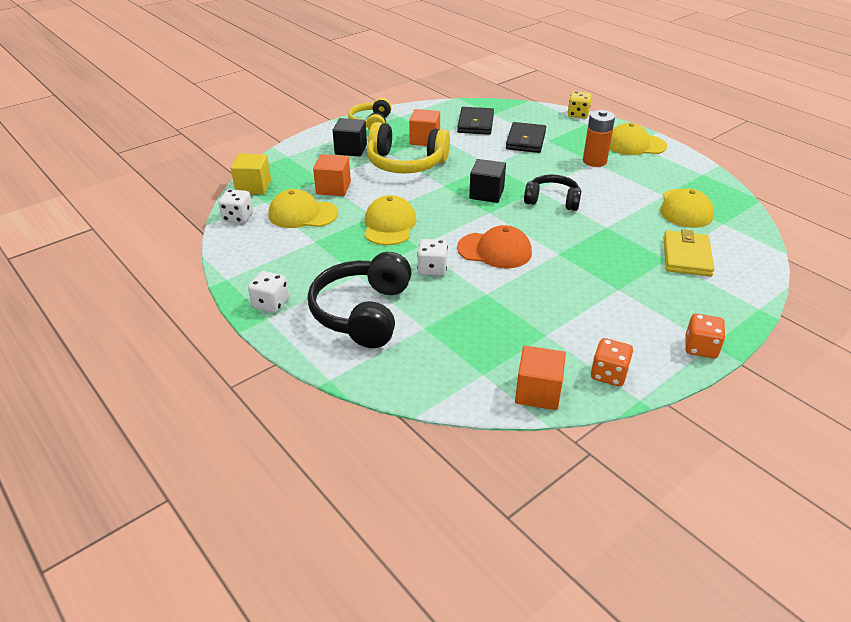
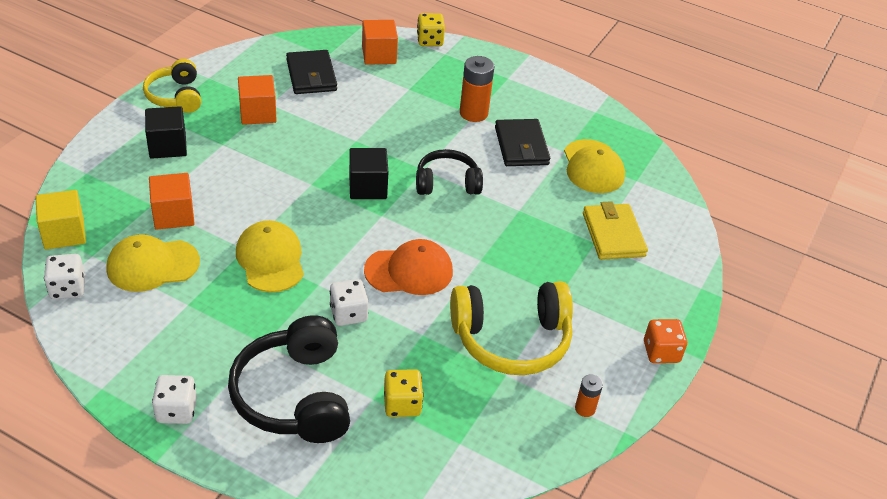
camera: 25 degrees left, 5 degrees up
yellow headphones [367,122,450,174] -> yellow headphones moved to [450,281,573,375]
black wallet [506,122,546,153] -> black wallet moved to [495,119,550,166]
orange cube [515,346,566,410] -> orange cube moved to [362,20,398,65]
orange dice [591,338,633,386] -> orange battery [575,374,603,417]
yellow cap [610,123,667,155] -> none
none -> yellow dice [384,369,423,417]

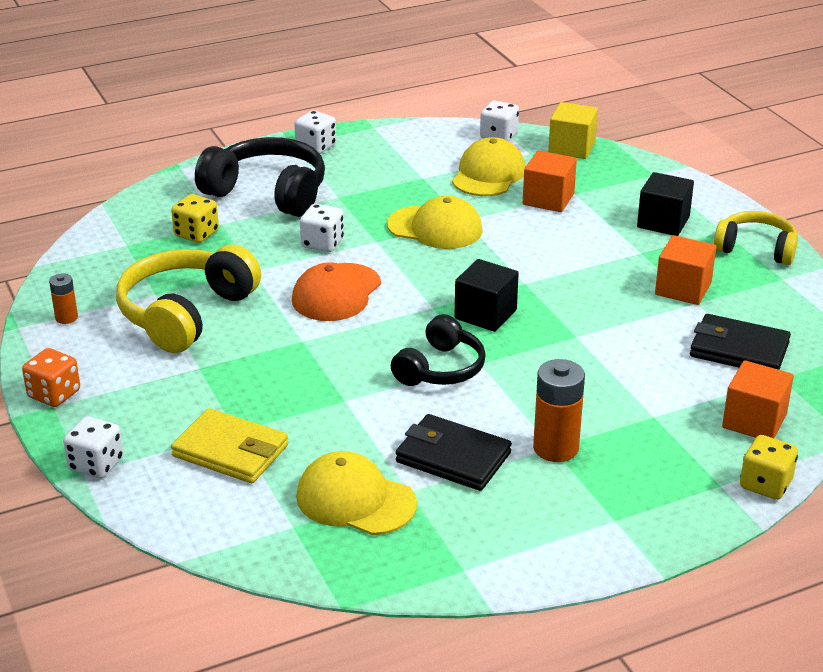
camera: 130 degrees right, 10 degrees down
none -> white dice [63,416,123,479]

